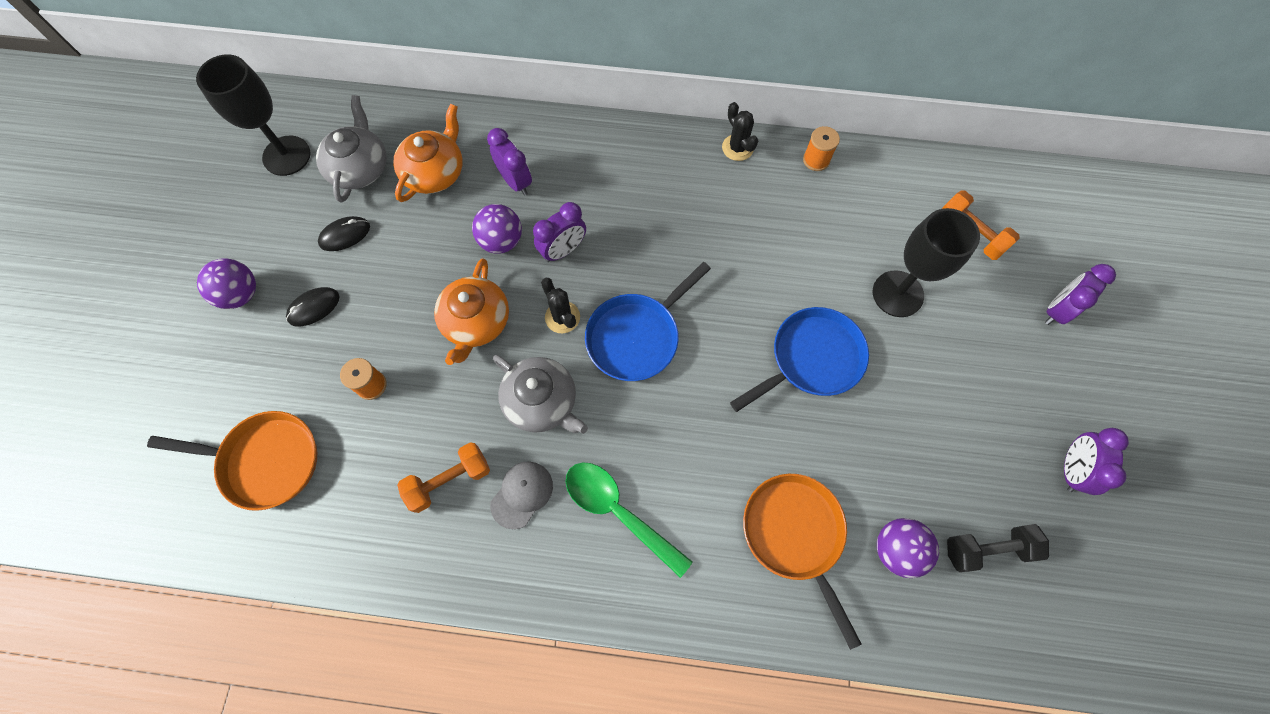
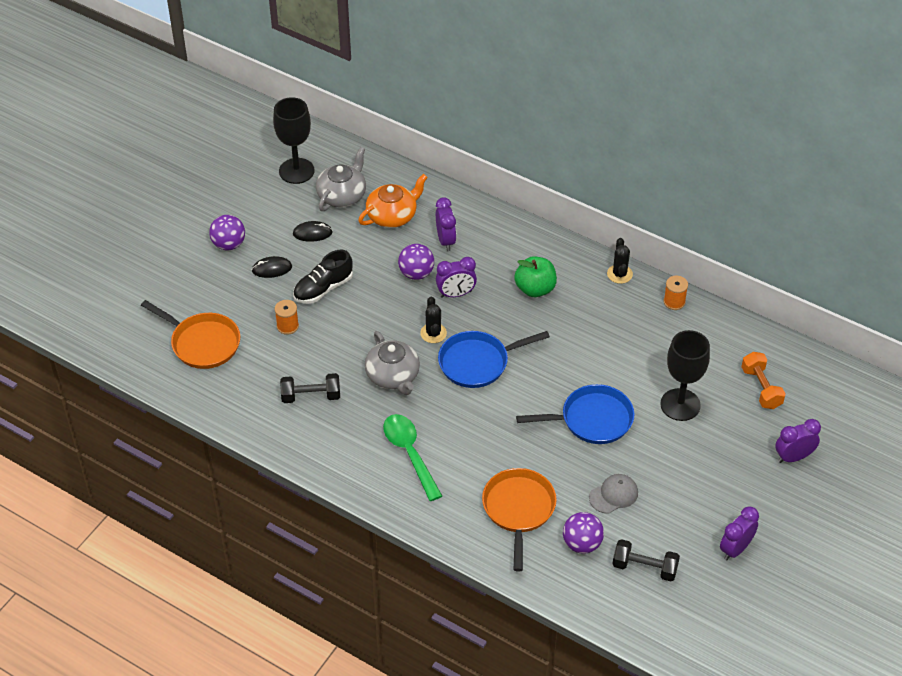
camera: 25 degrees right, 20 degrees down
orange dumbbell [397,442,490,513] -> black dumbbell [280,373,340,403]
orange teapot [434,258,509,365] -> none
grey cap [490,461,553,529] -> grey cap moved to [589,474,638,514]
none -> black shoe [293,249,353,304]
none -> green apple [514,256,557,297]

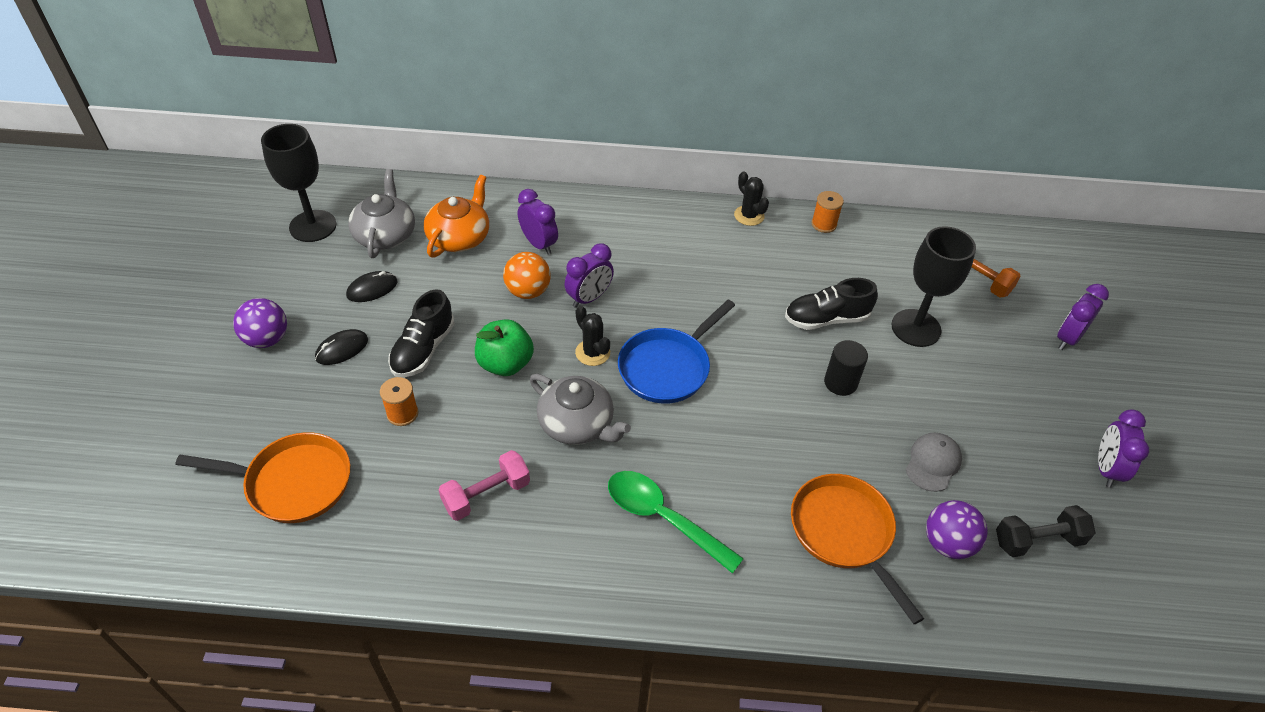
camera: 30 degrees left, 0 degrees up
black dumbbell [280,373,340,403] -> pink dumbbell [438,450,530,521]
purple ball [398,244,434,280] -> orange ball [503,252,551,299]
green apple [514,256,557,297] -> green apple moved to [475,319,534,376]
blue pan [516,384,635,444] -> black cylinder [824,340,868,396]
none -> black shoe [785,278,878,330]

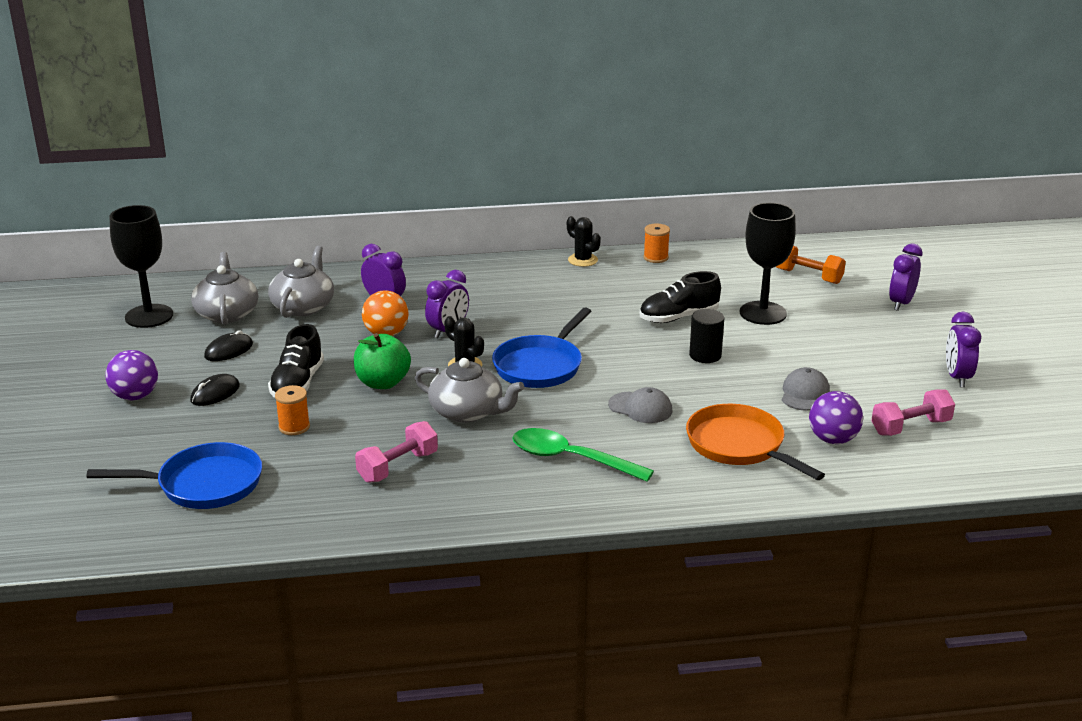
camera: 10 degrees left, 20 degrees down
orange pan [176,432,350,523] -> blue pan [87,442,262,509]
orange teapot [424,175,489,258] -> grey teapot [268,246,334,318]
black dumbbell [996,505,1096,557] -> pink dumbbell [871,389,955,436]
none -> grey cap [608,387,672,423]

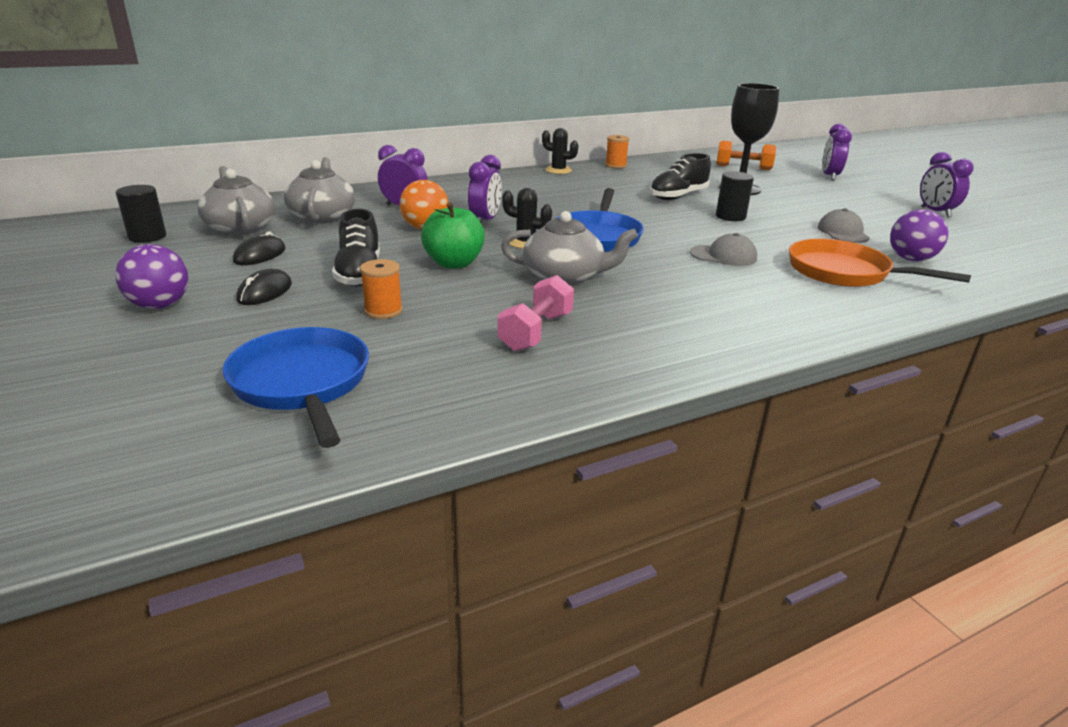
camera: 20 degrees left, 0 degrees up
blue pan [87,442,262,509] -> blue pan turned 90 degrees counterclockwise [223,327,369,448]
black goblet [109,205,173,328] -> black cylinder [116,185,166,243]
green spoon [512,428,654,482] -> none
pink dumbbell [871,389,955,436] -> none

